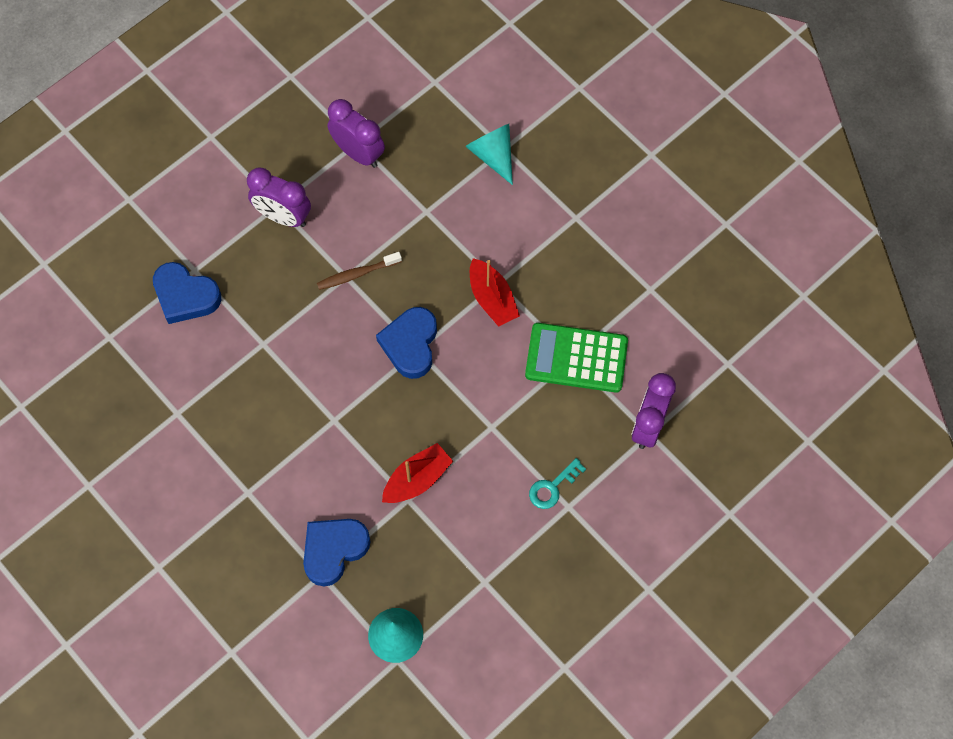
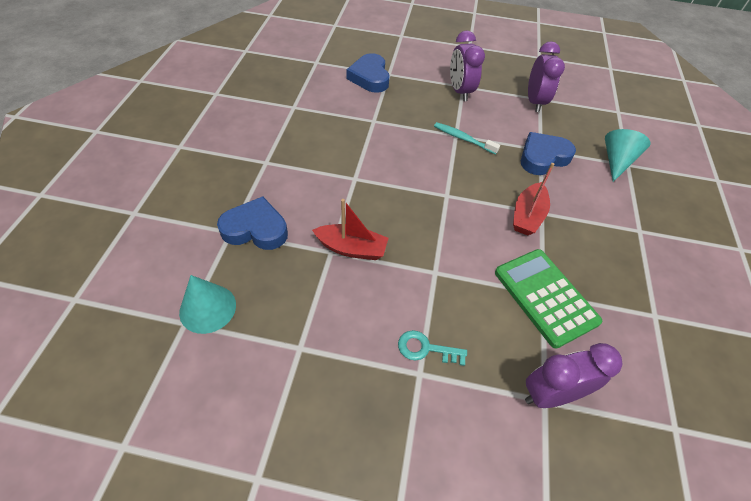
camera: 50 degrees right, 15 degrees down
brown toothbrush [317,252,402,290] -> turquoise toothbrush [434,122,500,155]
blue heart [376,307,437,379] -> blue heart moved to [521,132,576,175]

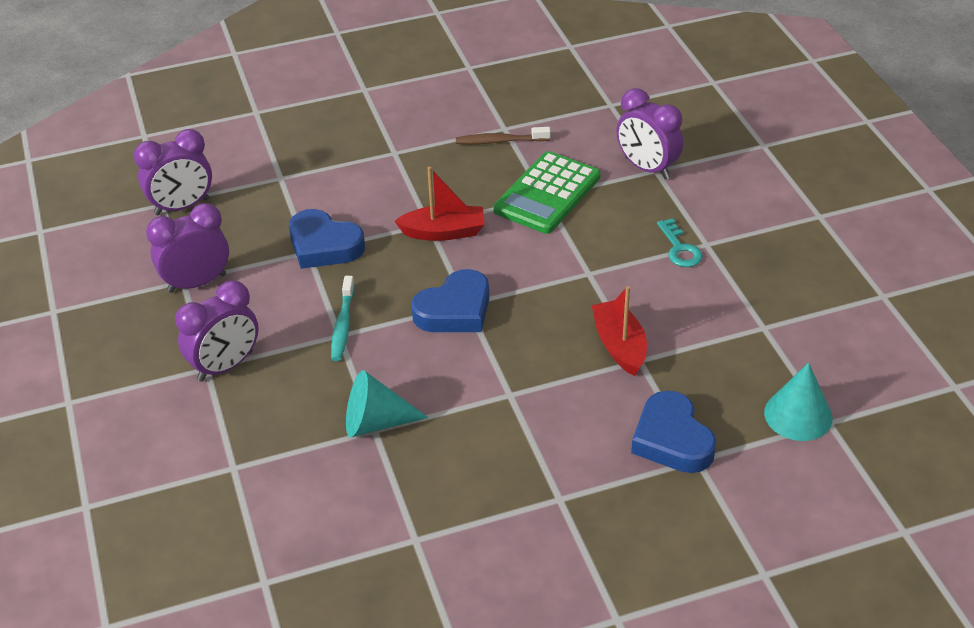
camera: 115 degrees left, 10 degrees down
blue heart [346,53,390,93] -> blue heart moved to [411,269,489,332]
turquoise cone [605,129,650,182] -> turquoise cone moved to [346,370,428,437]
none -> purple clock [134,129,212,215]
none -> brown toothbrush [456,127,551,144]

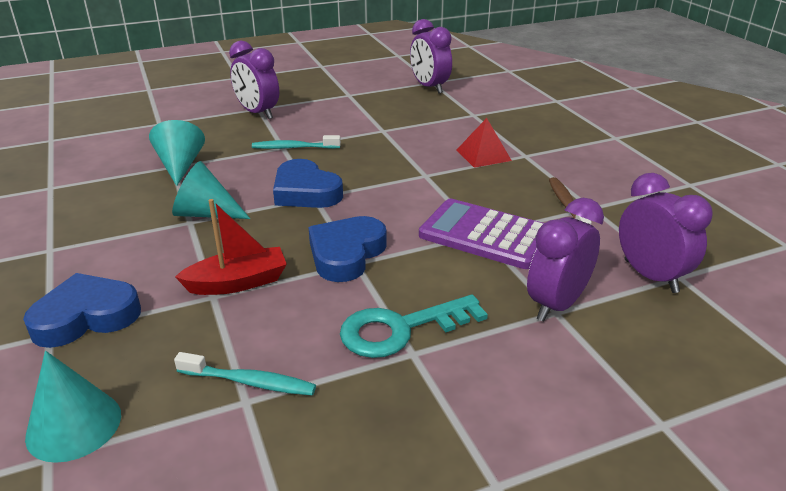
camera: 85 degrees right, 10 degrees down
purple clock [146,203,229,293] -> purple clock moved to [619,173,713,293]
blue heart [289,209,365,269] -> blue heart moved to [308,216,387,282]
red boat [395,167,485,241] -> none
green calculator [493,151,601,234] -> purple calculator [419,199,544,269]
turquoise key [657,218,703,267] -> turquoise key [340,295,488,358], size x1.62
none -> turquoise cone [172,161,250,219]
none -> turquoise toothbrush [174,352,316,395]
none -> red pyramid [456,118,512,168]

